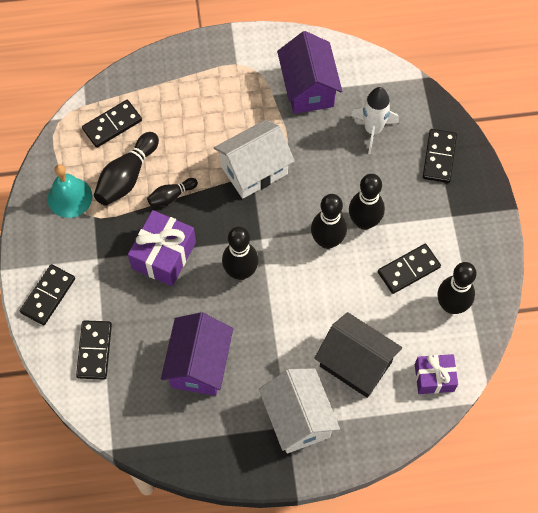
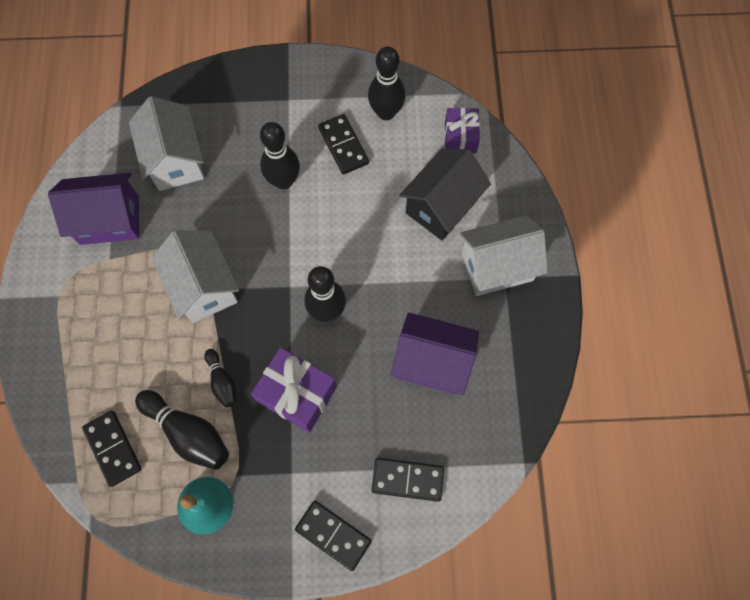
camera: 85 degrees left, 5 degrees up
black bowling pin [311,194,347,249] -> none
white rocket [351,87,399,154] -> white house [129,96,204,191]
black domino [423,129,457,183] -> none

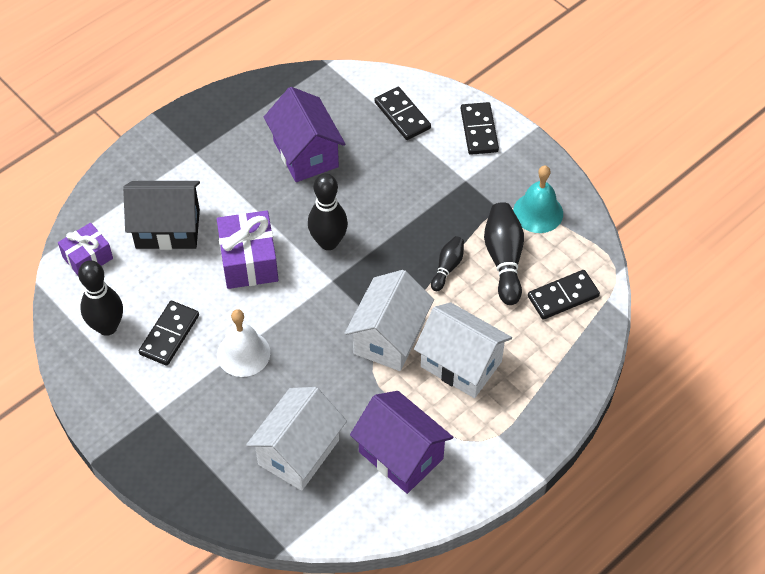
camera: 130 degrees left, 15 degrees down
black domino [82,411,142,487] -> black domino turned 45 degrees clockwise [528,270,600,320]
purple gift [251,347,337,432] -> purple gift moved to [217,210,278,289]
black bowling pin [260,122,300,189] -> white bell [217,309,270,377]
white house [460,215,548,296] -> white house moved to [414,302,512,398]

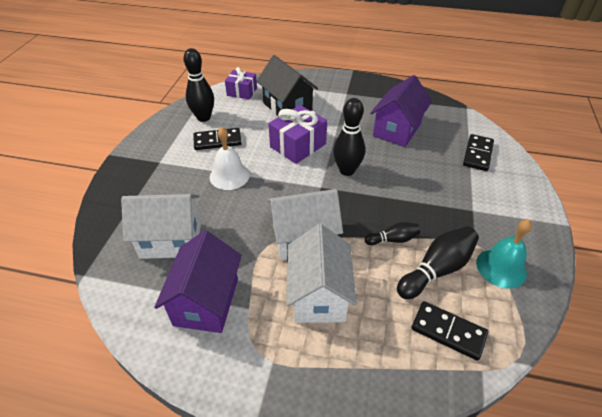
camera: 55 degrees right, 10 degrees down
black domino [461,102,499,155] -> none

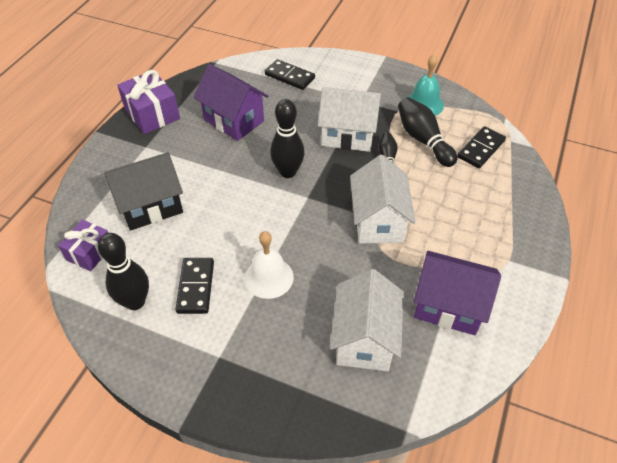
camera: 80 degrees left, 5 degrees up
purple gift [268,105,327,164] -> purple gift moved to [117,70,180,134]
white house [286,224,357,323] -> white house moved to [318,87,381,152]

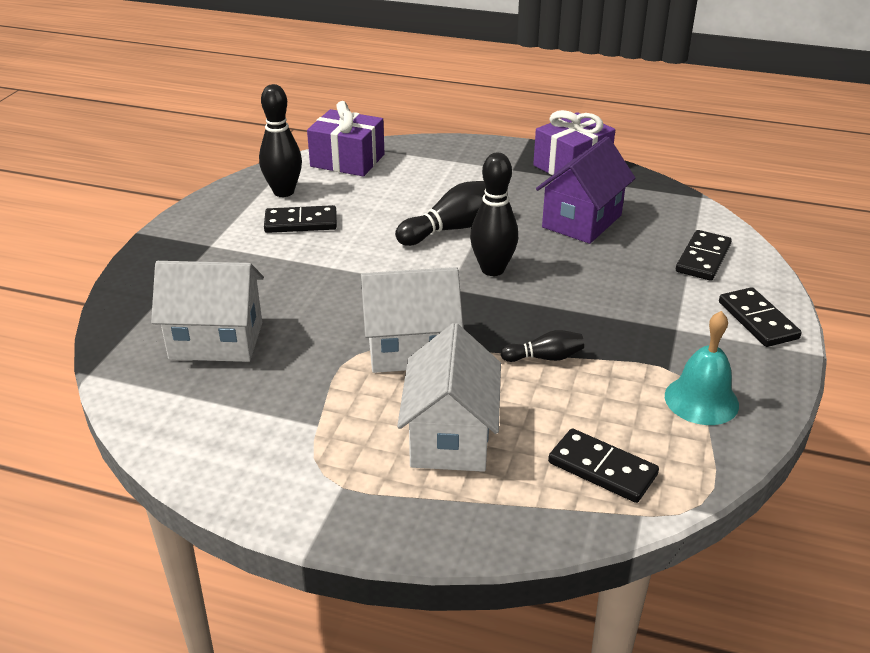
camera: 85 degrees right, 15 degrees down
purple gift [58,220,108,271] -> purple gift [307,101,385,176], size x1.53
black house [104,152,183,230] -> none
white bell [244,231,294,299] -> none
white house [318,87,381,152] -> white house moved to [397,323,501,472]
black bowling pin [398,97,457,167] -> black bowling pin moved to [395,181,486,246]
purple house [414,251,501,335] -> none
none -> black domino [719,287,802,347]

